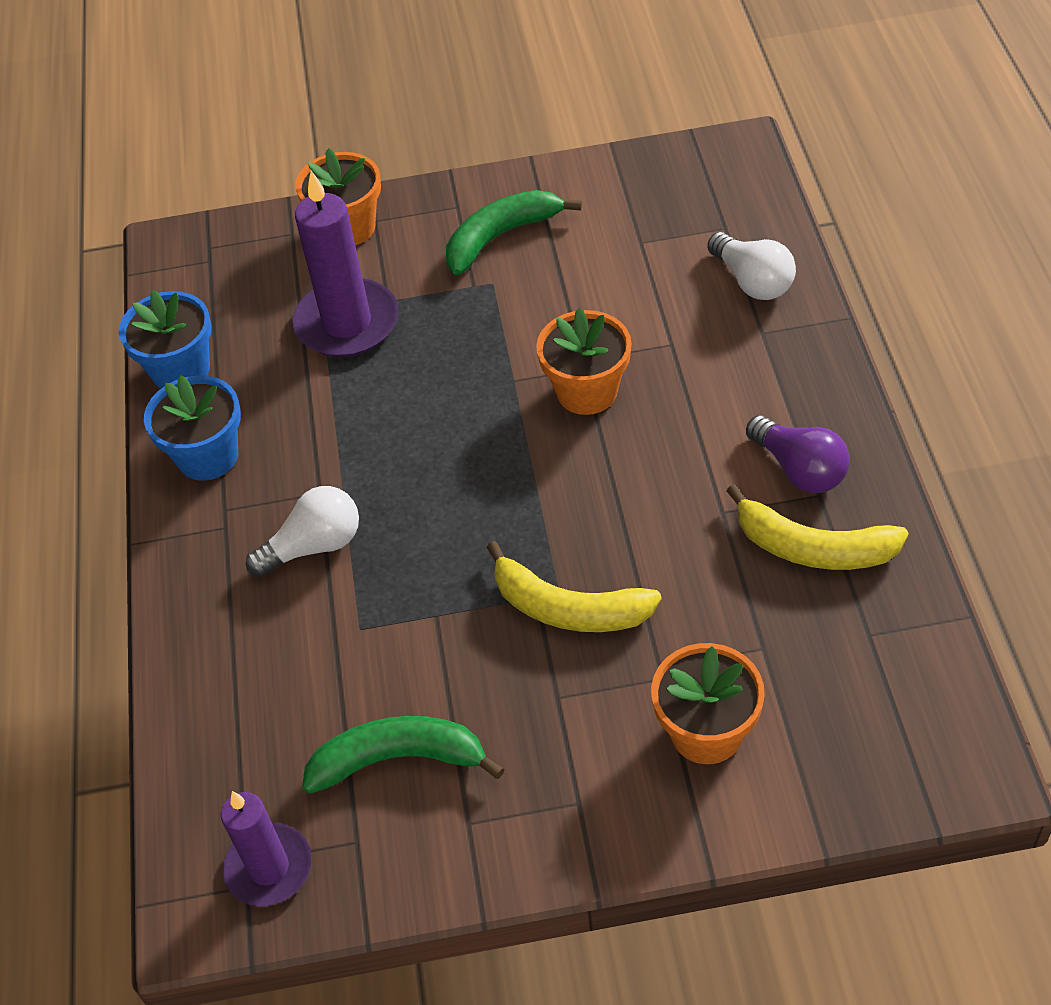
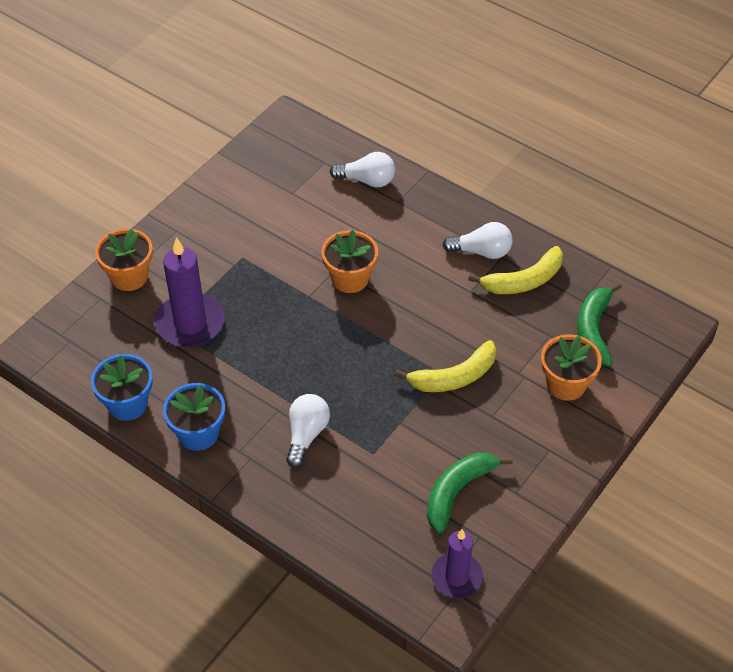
camera: 50 degrees left, 0 degrees up
green banana [446,190,582,275] -> green banana moved to [577,283,622,366]
purple light bulb [746,416,850,493] -> white light bulb [442,222,513,259]

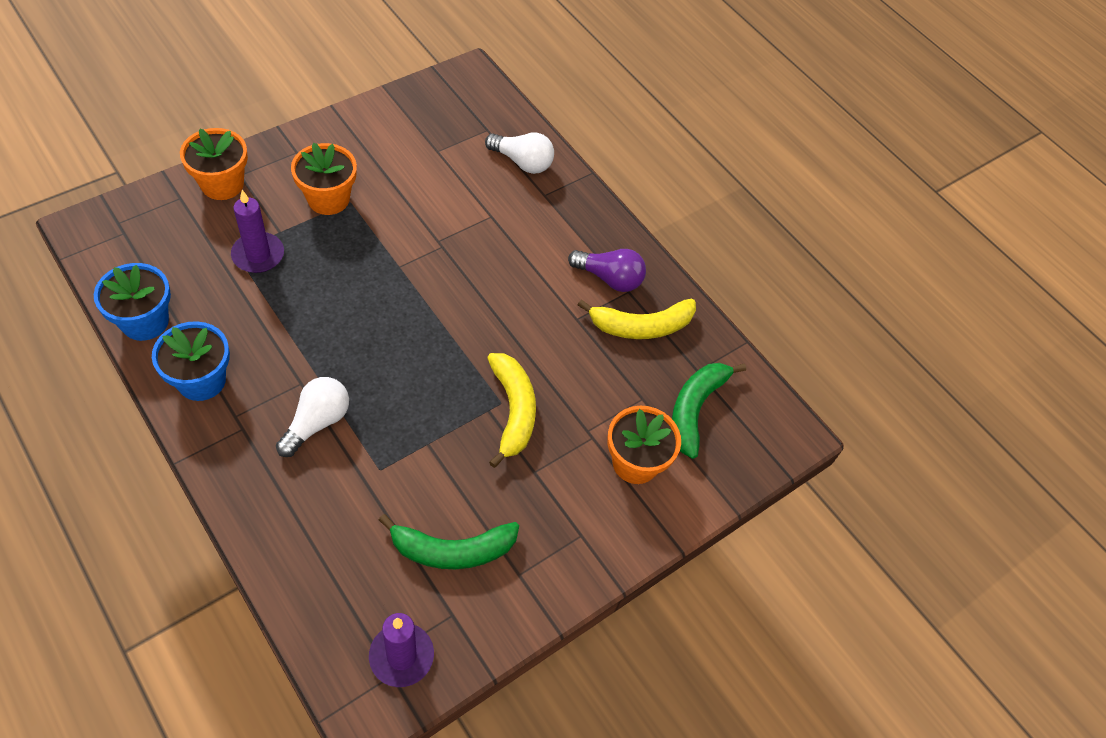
camera: 10 degrees right, 5 degrees up
purple candle [155,237,225,347] -> purple candle [231,190,284,273], size x0.65
orange flower pot [321,230,378,293] -> orange flower pot moved to [291,143,357,215]
yellow banana [394,340,496,392] -> yellow banana turned 90 degrees counterclockwise [487,353,536,468]
green banana [427,453,513,533] -> green banana turned 150 degrees counterclockwise [379,514,519,569]
white light bulb [442,222,513,259] -> purple light bulb [568,249,646,292]

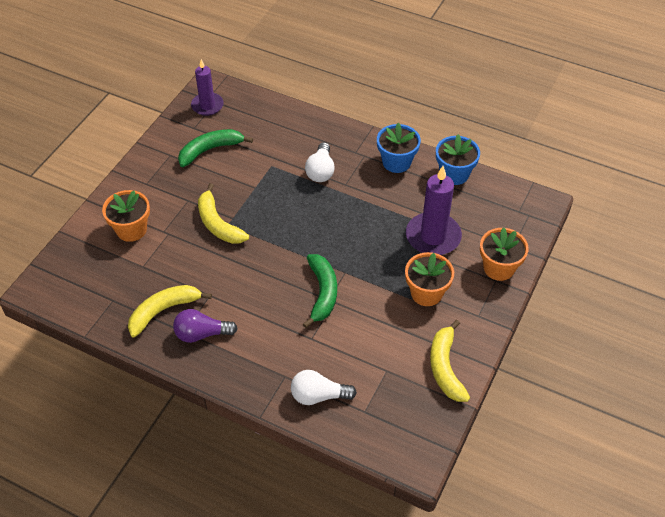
camera: 160 degrees right, 5 degrees down
purple candle [231,190,284,273] -> purple candle [406,166,462,255], size x1.53
green banana [672,363,746,459] -> green banana moved to [303,254,337,328]
none -> yellow banana [430,320,470,402]

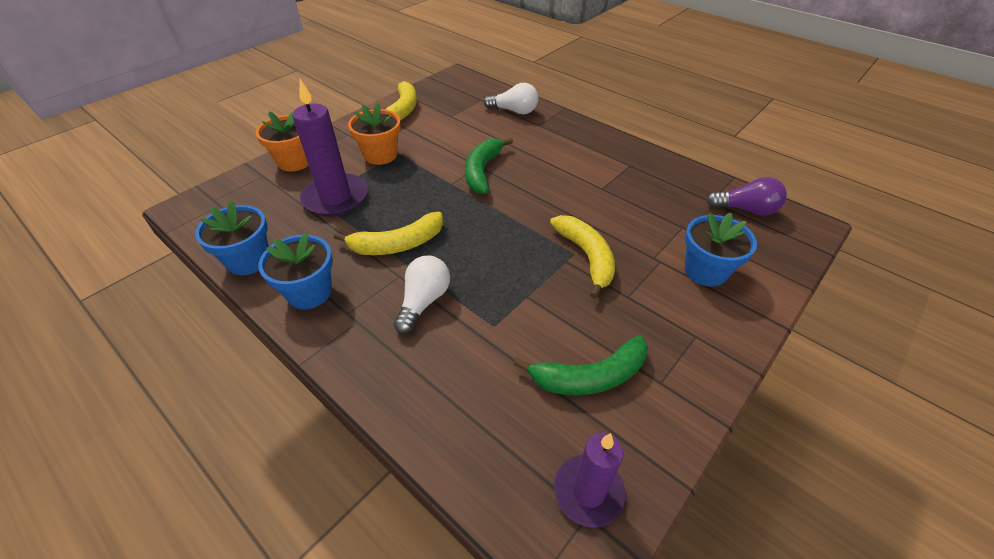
camera: 165 degrees left, 5 degrees down
orange flower pot [102,190,150,242] -> blue flower pot [685,213,757,287]
yellow banana [128,285,212,337] -> yellow banana moved to [334,212,443,255]
purple light bulb [173,309,238,343] -> purple light bulb moved to [706,177,787,216]

